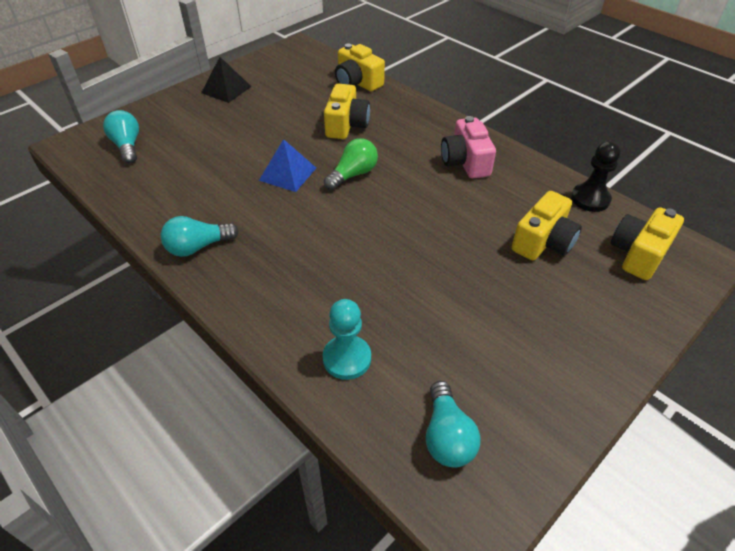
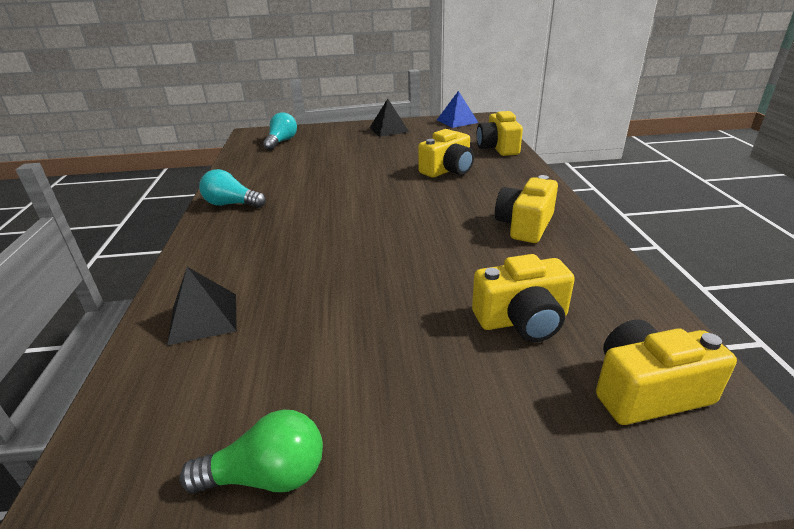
camera: 40 degrees right, 15 degrees down
blue pyramid [259,139,316,192] -> blue pyramid moved to [437,91,479,128]
turquoise pawn [323,299,371,380] -> black pyramid [167,267,237,345]
green light bulb [324,138,378,190] -> green light bulb moved to [179,409,323,493]
turquoise light bulb [426,381,481,467] -> none
pink camera [441,116,496,178] -> yellow camera [495,175,558,243]
black pawn [571,141,621,212] -> none

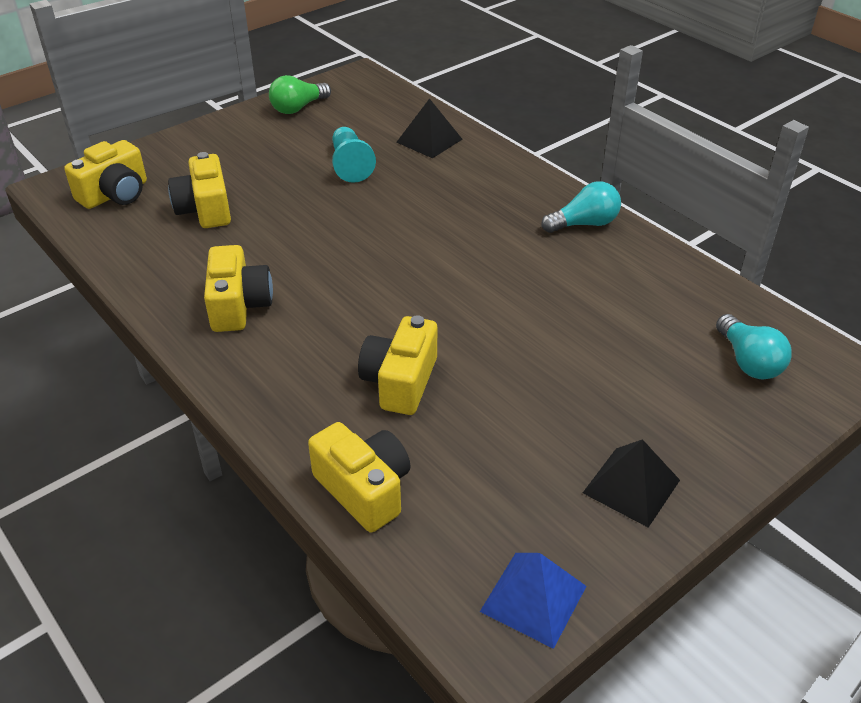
camera: 145 degrees right, 10 degrees up
yellow camera [472,254,575,342] -> yellow camera turned 60 degrees counterclockwise [168,152,231,228]
none -> turquoise pawn [332,127,376,183]

